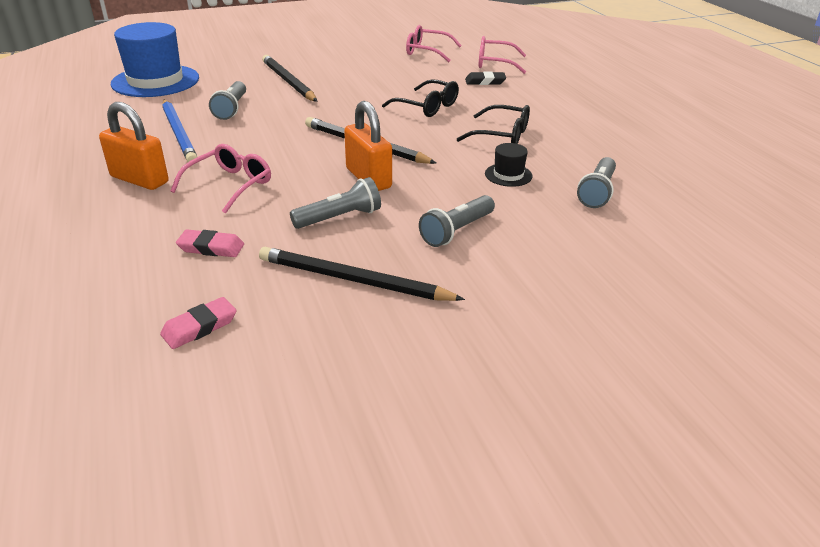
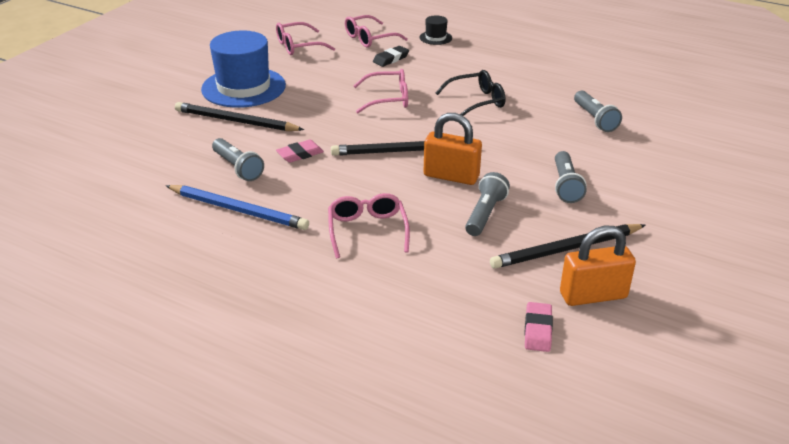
camera: 40 degrees left, 0 degrees up
orange padlock [99,102,169,190] -> orange padlock moved to [560,225,636,306]
blue hat [111,22,199,97] -> blue hat moved to [201,31,286,108]
pink eraser [176,229,244,257] -> pink eraser moved to [276,140,324,163]
black glasses [382,79,459,117] -> pink glasses [353,69,408,113]
black hat [485,143,533,187] -> black hat moved to [420,15,452,45]

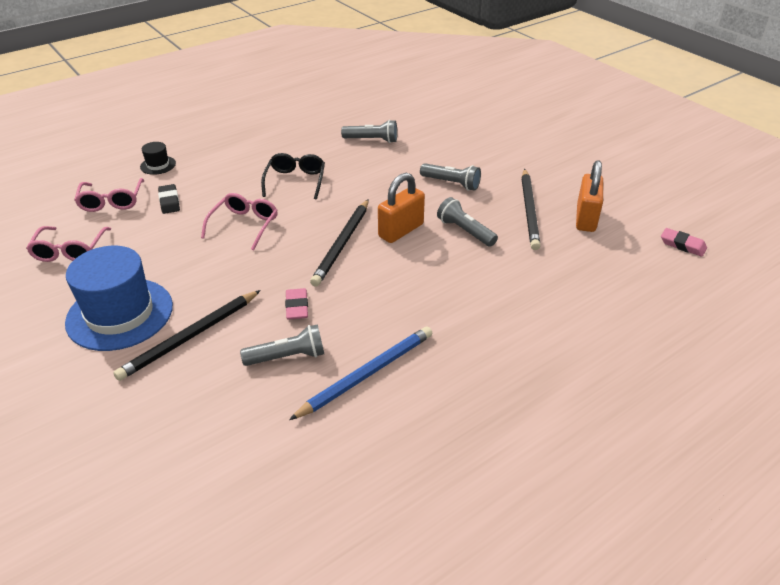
camera: 65 degrees left, 5 degrees up
pink glasses [328,193,410,258] -> none
pink eraser [524,302,553,352] -> pink eraser moved to [661,228,707,257]

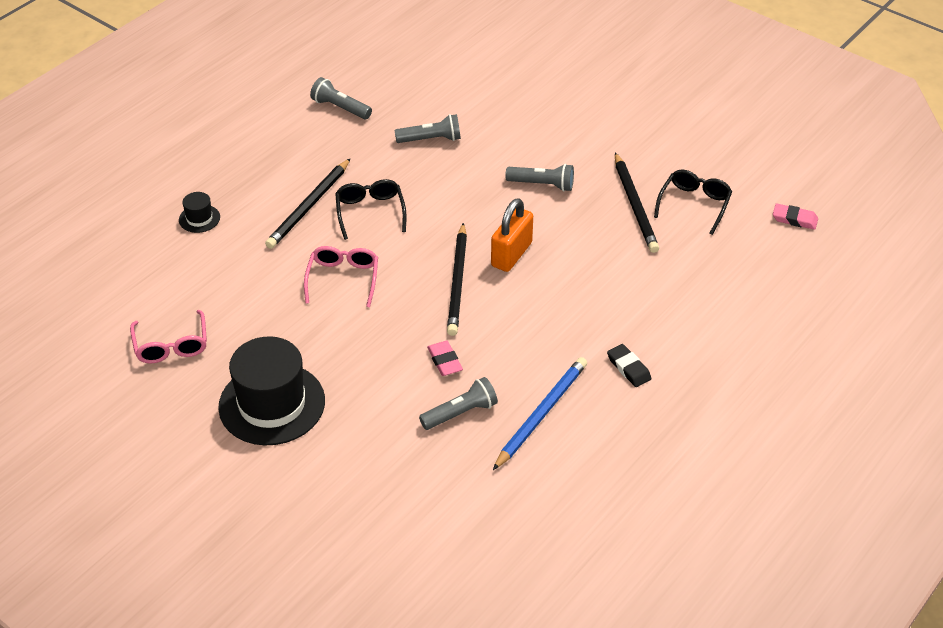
camera: 15 degrees left, 5 degrees up
blue hat [65,246,173,351] -> black hat [218,336,325,445]
pink glasses [74,178,144,212] -> none
black pencil [113,290,261,381] -> black pencil moved to [265,158,351,249]
black eraser [158,184,180,214] -> black eraser moved to [607,344,652,387]
grey flashlight [437,197,498,247] -> grey flashlight moved to [310,77,372,119]
orange padlock [576,160,603,232] -> black glasses [654,170,732,235]

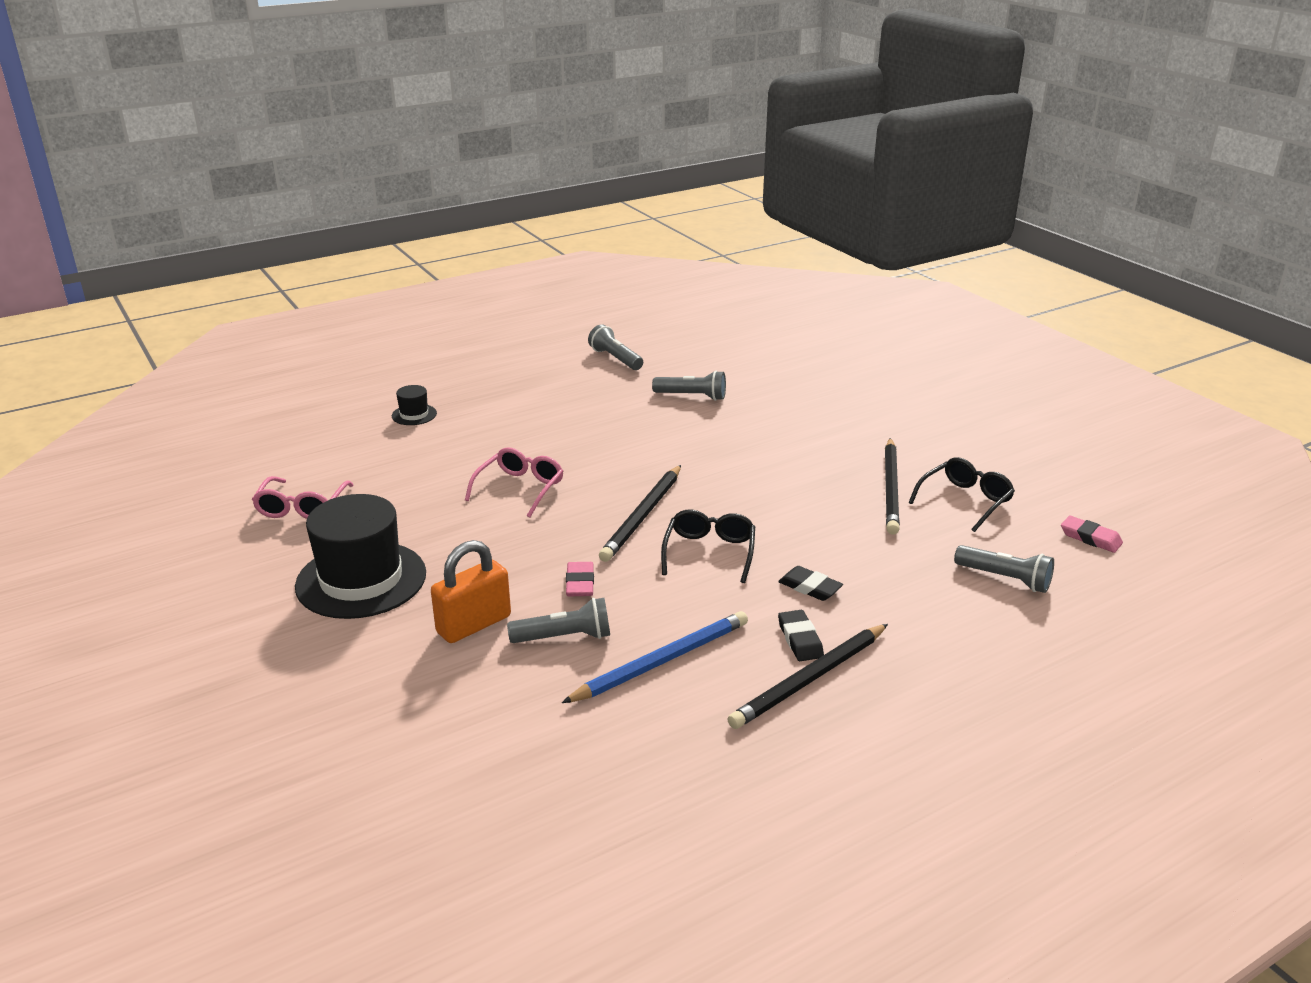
camera: 20 degrees right, 15 degrees down
black pencil [265,158,351,249] -> black pencil moved to [728,624,888,729]
black glasses [335,179,406,240] -> black glasses moved to [661,510,755,583]
orange padlock [491,198,533,272] -> orange padlock moved to [431,540,511,643]
grey flashlight [505,164,574,192] -> grey flashlight moved to [954,545,1054,593]
none -> black eraser [778,566,843,601]

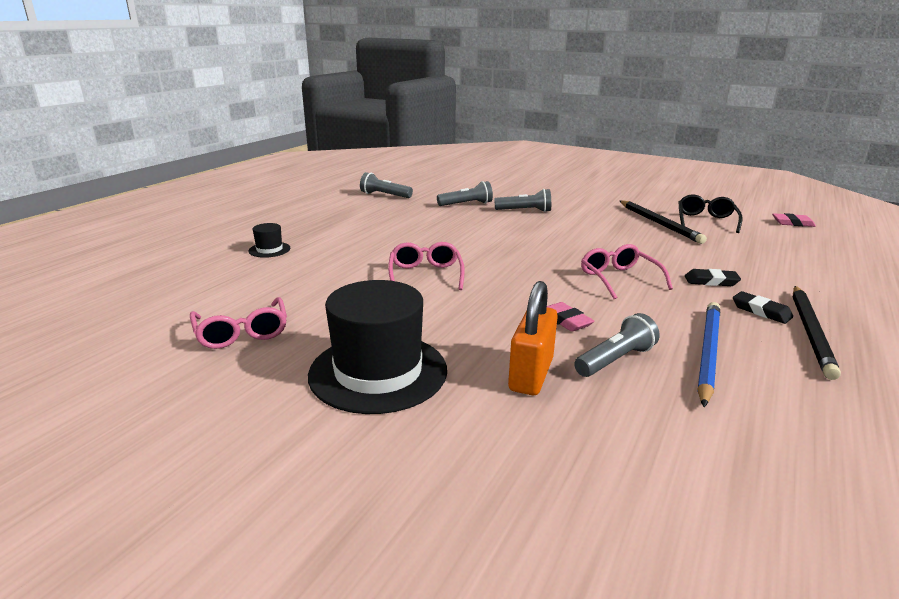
camera: 30 degrees left, 5 degrees down
black pencil [599,465,681,562] -> none
black glasses [661,510,755,583] -> pink glasses [581,244,673,299]
grey flashlight [954,545,1054,593] -> grey flashlight moved to [494,189,551,212]

